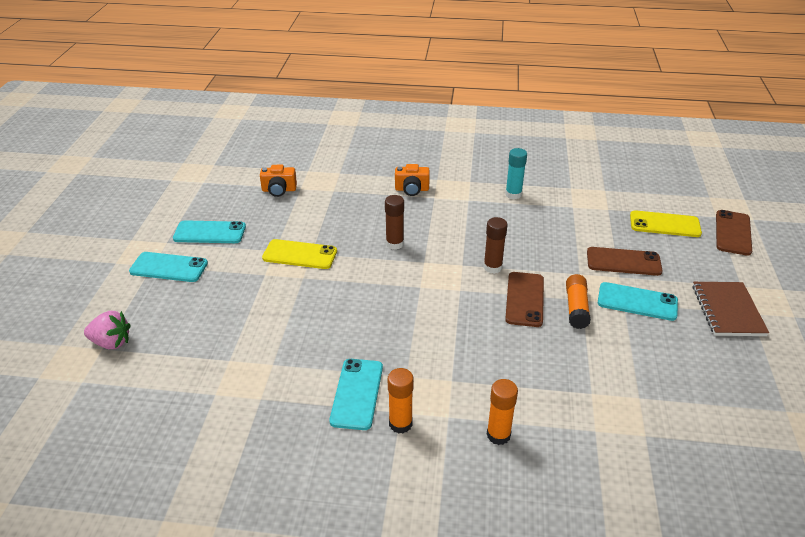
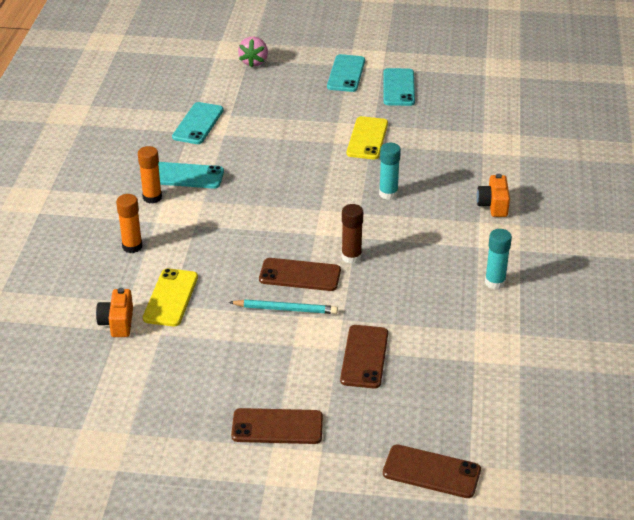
camera: 90 degrees right, 0 degrees up
orange camera [260,165,297,197] -> orange camera moved to [96,288,133,337]
brown glue stick [385,195,404,250] -> turquoise glue stick [379,143,401,200]
orange glue stick [566,274,591,329] -> turquoise pencil [229,300,338,314]
turquoise phone [598,282,678,321] -> turquoise phone moved to [172,102,224,144]
yellow phone [630,210,702,237] -> yellow phone moved to [143,268,198,326]
brown notebook [693,282,769,336] -> brown phone [231,408,323,444]

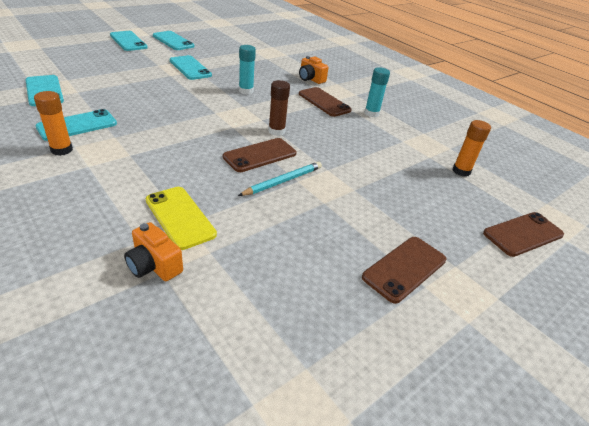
camera: 50 degrees left, 0 degrees up
orange glue stick [116,194,142,253] -> orange glue stick moved to [452,120,491,177]
pink strawberry [238,37,268,68] -> none
brown phone [340,325,388,389] -> brown phone moved to [299,87,352,117]
yellow phone [347,116,388,159] -> turquoise phone [170,55,212,80]

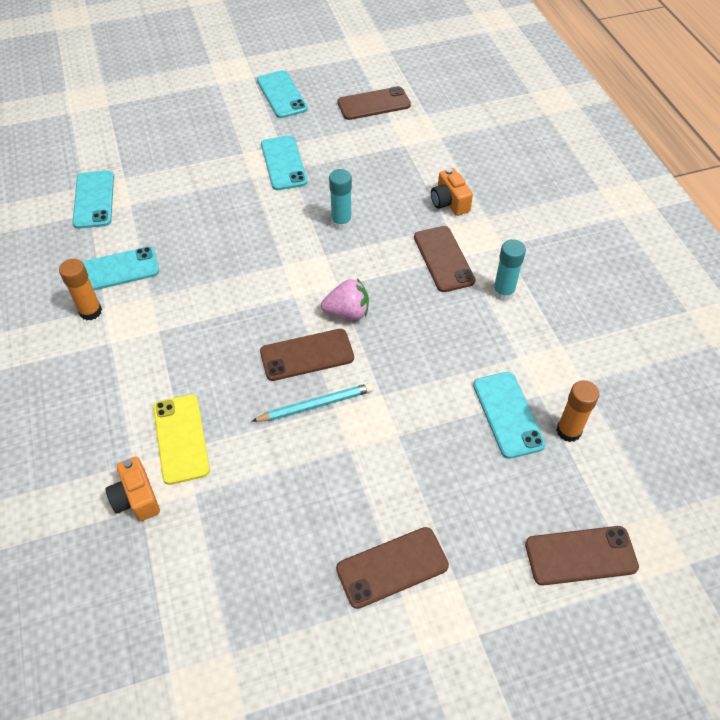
camera: 25 degrees right, 15 degrees up
turquoise phone [110,31,148,51] -> turquoise phone moved to [473,372,546,459]
brown glue stick [268,80,290,136] -> pink strawberry [321,278,369,320]
none -> brown phone [337,86,411,120]

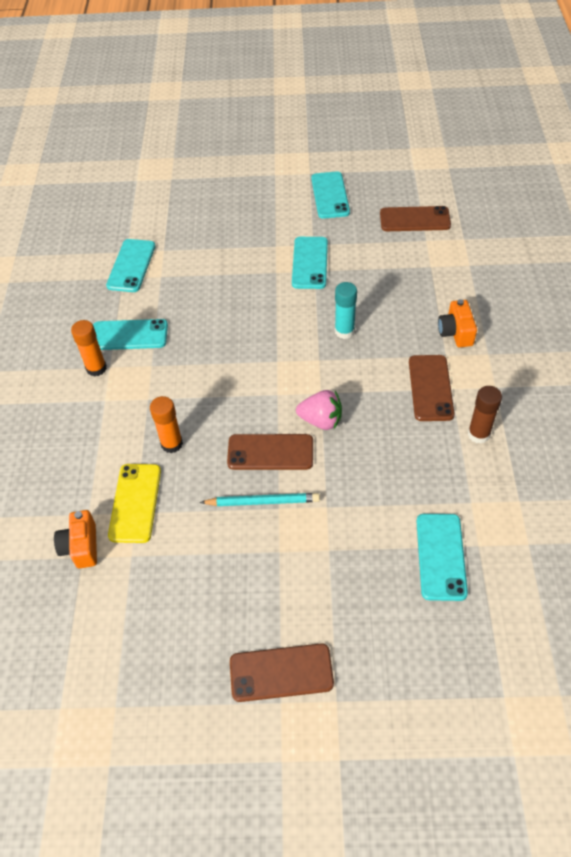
camera: 20 degrees right, 0 degrees up
turquoise glue stick [493,239,526,301] -> brown glue stick [468,386,502,444]
brown phone [525,526,639,585] -> none
orange glue stick [556,380,600,442] -> orange glue stick moved to [150,396,183,453]

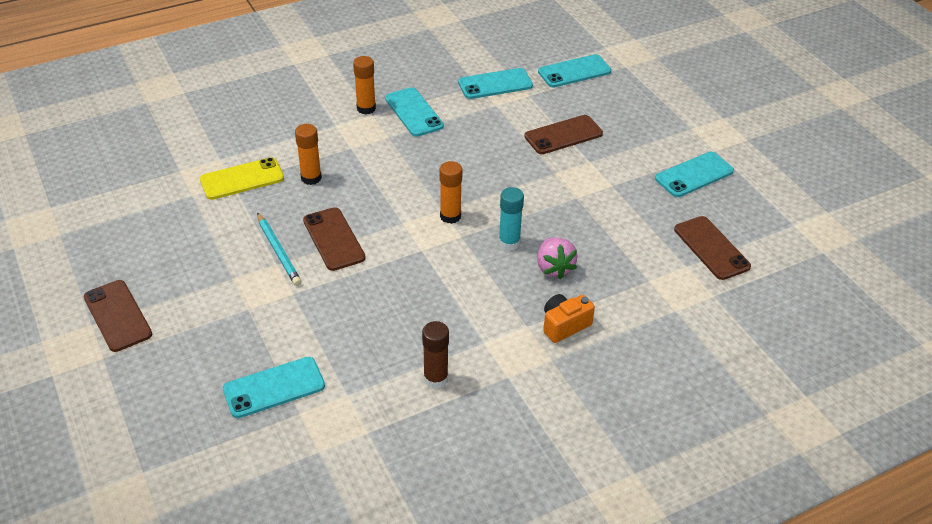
camera: 60 degrees right, 10 degrees down
orange camera [54,510,97,568] -> none
turquoise phone [292,237,328,289] -> turquoise phone moved to [538,54,611,88]
pink strawberry [296,390,342,430] -> pink strawberry moved to [537,237,578,279]
brown phone [409,355,455,421] -> brown phone moved to [524,115,603,154]
none -> orange glue stick [439,161,462,224]

